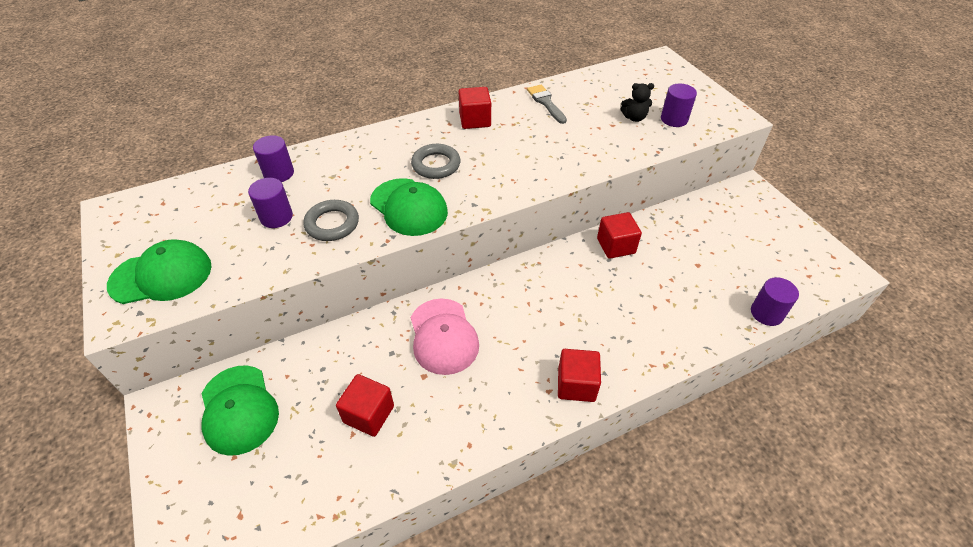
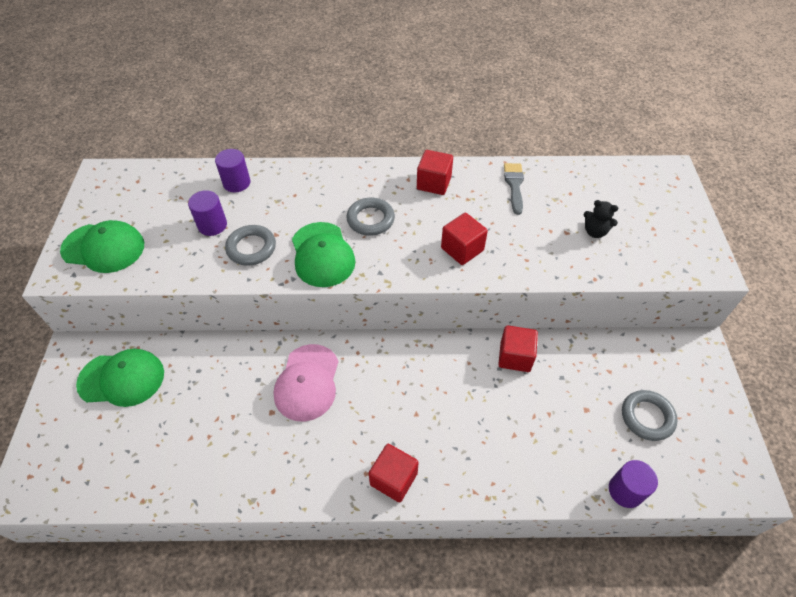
camera: 25 degrees right, 5 degrees up
green cap [202,366,279,456] -> green cap turned 90 degrees counterclockwise [76,349,164,407]
red cube [336,374,394,437] -> red cube moved to [441,213,488,265]
purple cylinder [661,84,697,127] -> none
none -> grey ring [622,390,678,441]

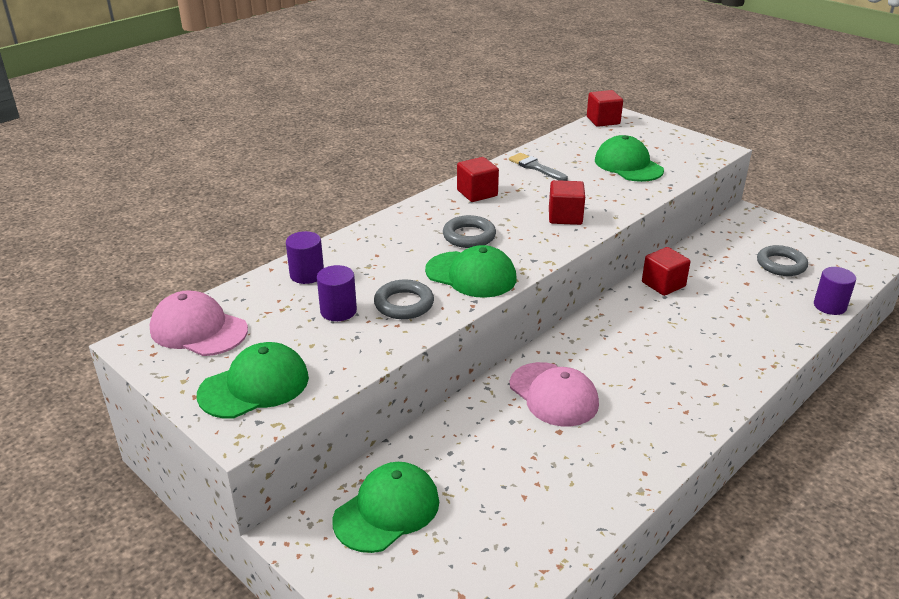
camera: 45 degrees left, 20 degrees down
red cube [369,444,419,502] -> red cube moved to [587,90,623,127]
black teddy bear [584,200,618,238] -> green cap [595,135,664,182]
none -> pink cap [150,290,248,356]

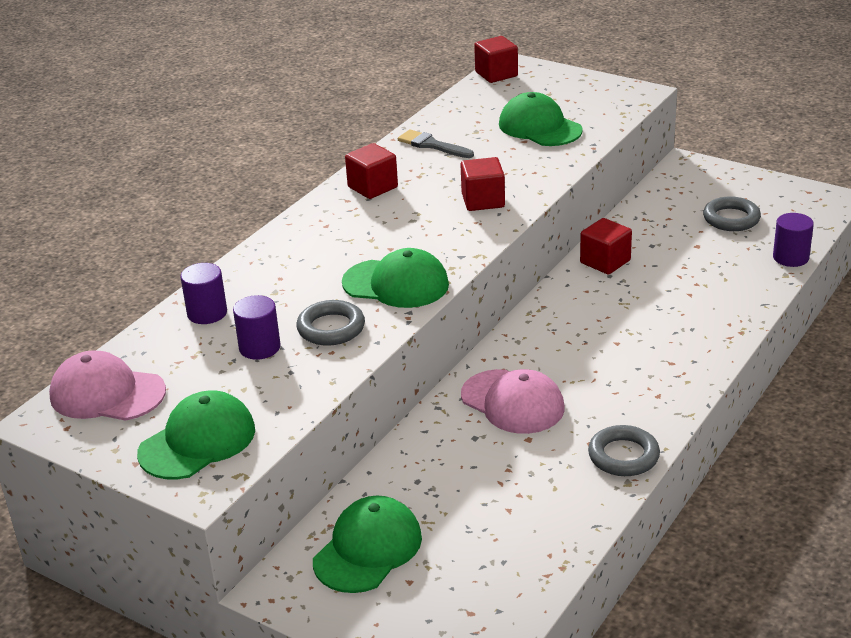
camera: 10 degrees left, 0 degrees up
grey ring [443,215,496,248] -> grey ring moved to [588,425,660,476]

